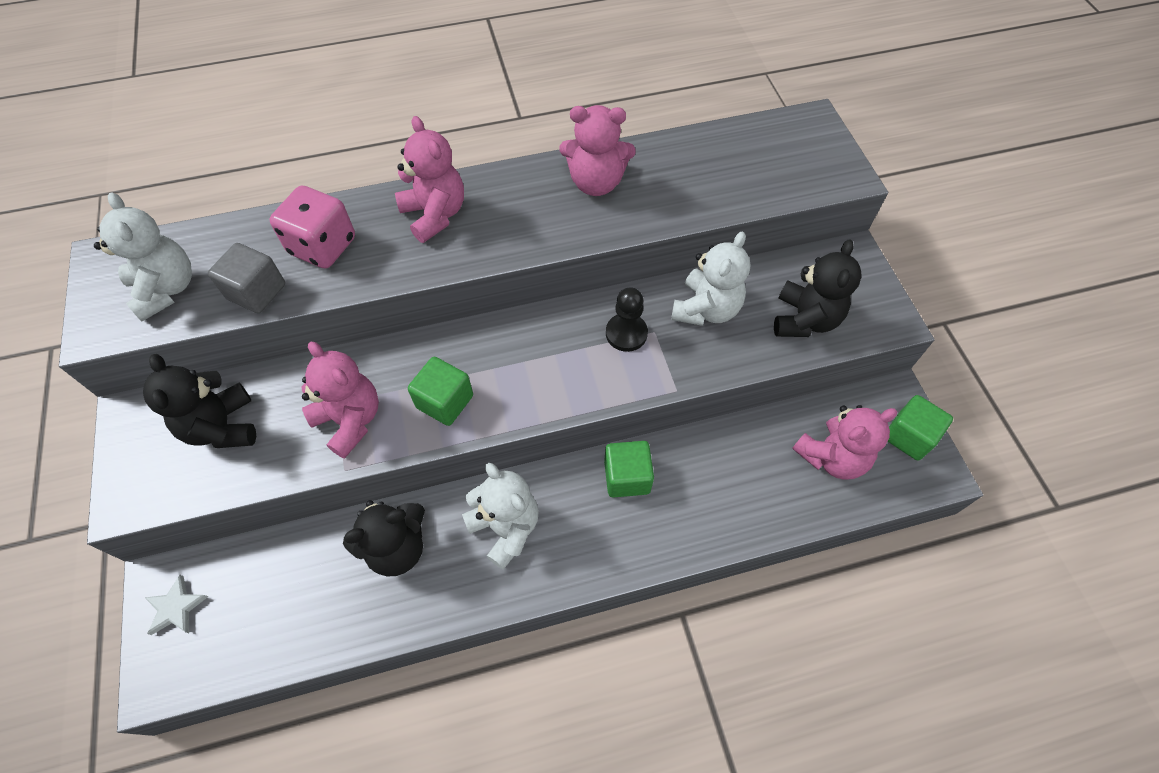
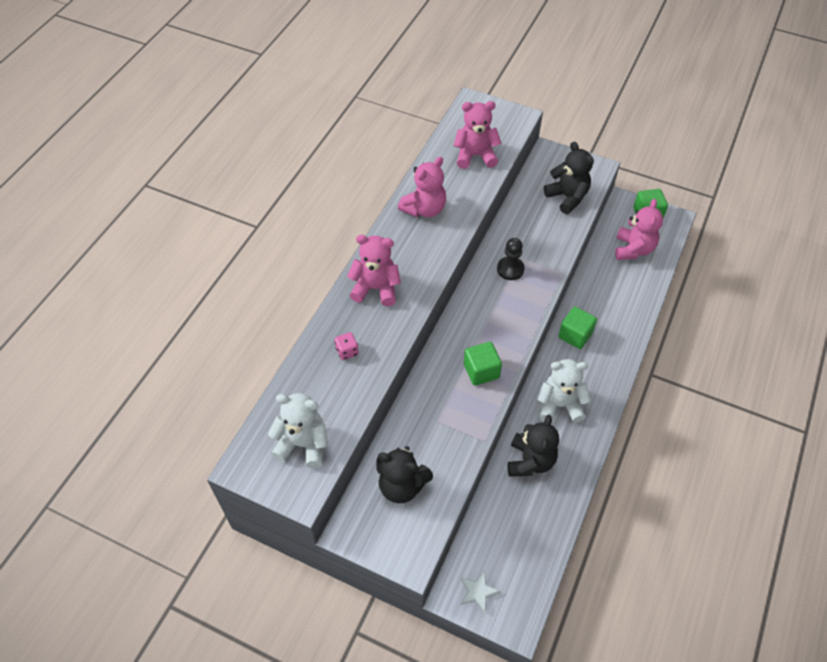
camera: 50 degrees left, 5 degrees down
grey cube [208,243,285,313] -> none
pink dice [270,186,355,269] -> pink dice [335,332,359,360], size x0.50
pink teddy bear [301,342,379,459] -> pink teddy bear moved to [453,101,502,169]
white teddy bear [671,231,751,326] -> none

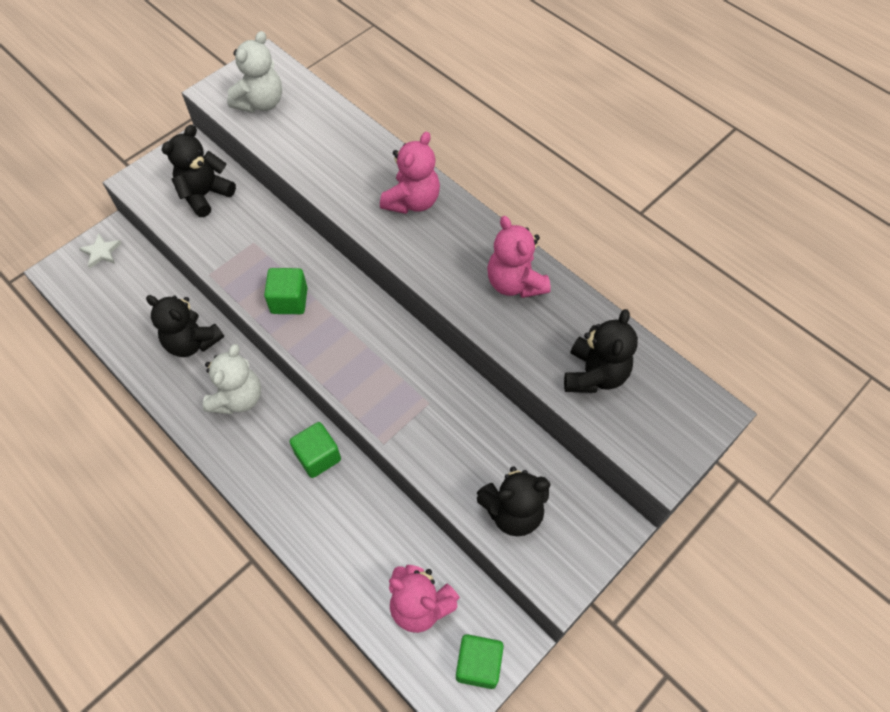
camera: 110 degrees right, 5 degrees up
pink dice [335,332,359,360] -> none
pink teddy bear [453,101,502,169] -> black teddy bear [564,309,638,393]
black pawn [497,238,525,280] -> none

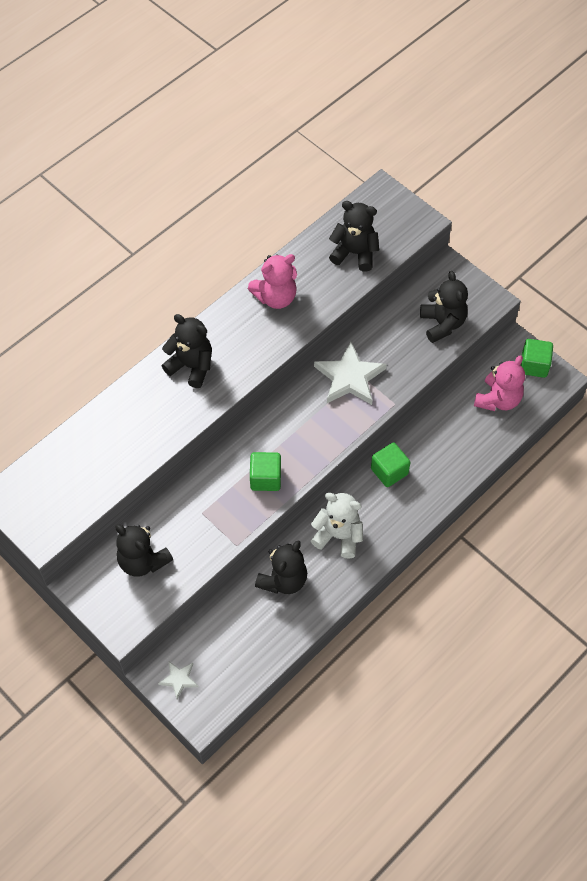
camera: 90 degrees left, 0 degrees up
white teddy bear [227,31,282,113] -> none
pink teddy bear [380,131,440,214] -> black teddy bear [162,314,212,388]
none -> white star [314,341,387,405]

